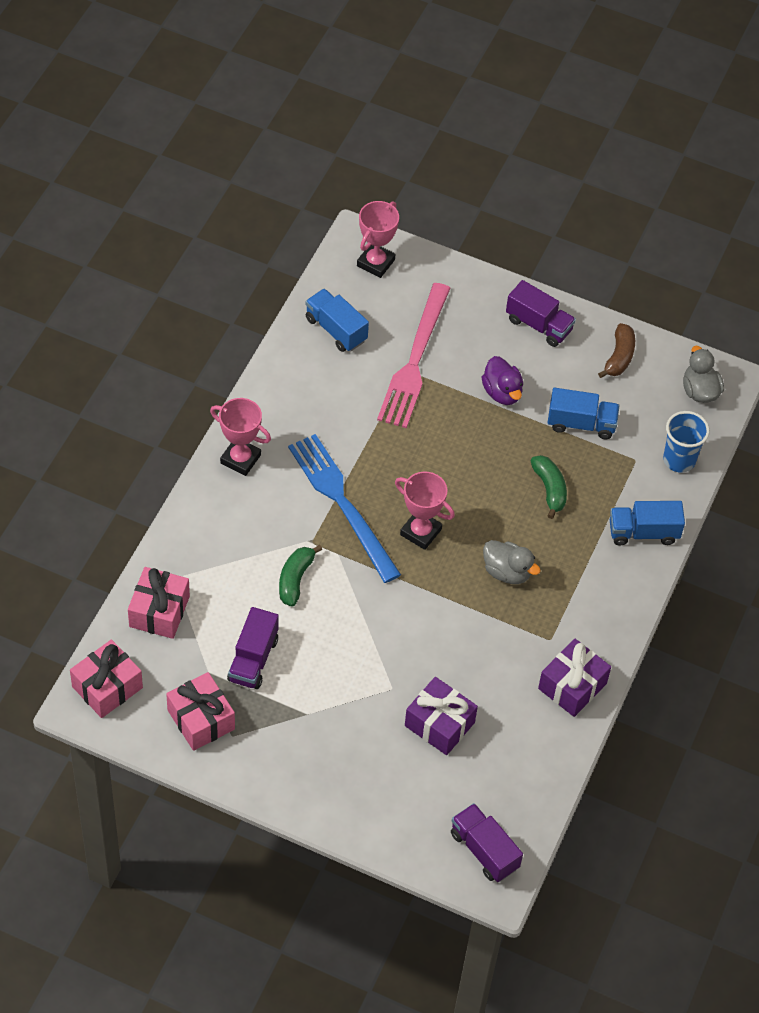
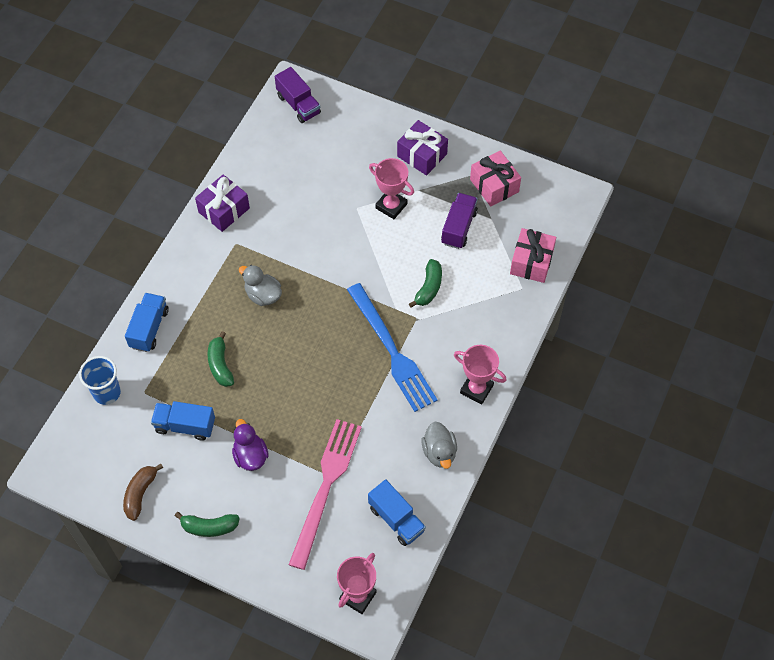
camera: 175 degrees left, 5 degrees up
pink gift [70,639,143,718] -> none
pink trophy [395,471,455,550] -> pink trophy moved to [369,158,414,219]
purple gift [405,677,478,755] -> purple gift moved to [397,120,448,176]
purple truck [506,280,576,347] -> green banana [175,512,240,537]
blue truck [610,501,685,546] -> blue truck turned 75 degrees counterclockwise [125,293,169,352]
grey duck [683,346,724,403] -> grey duck moved to [422,422,457,469]

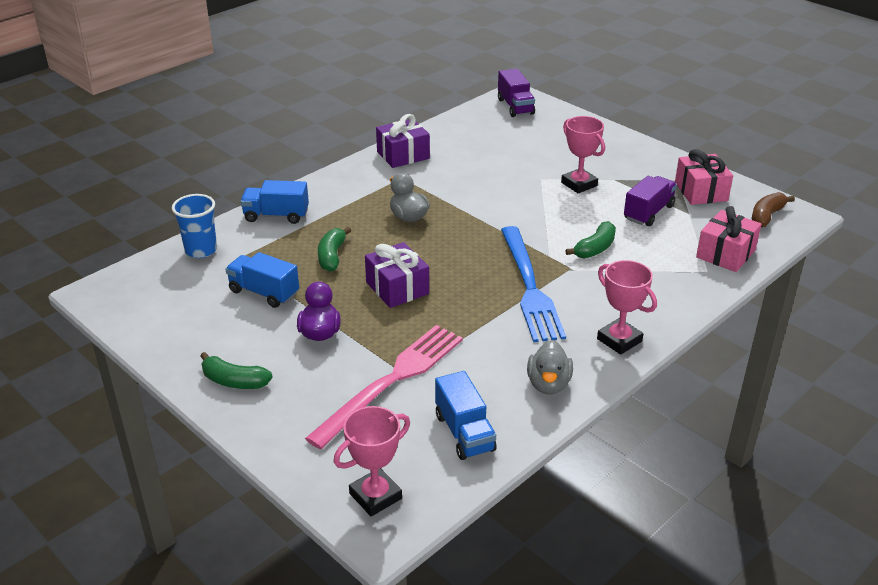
camera: 20 degrees right, 25 degrees down
brown banana [123,463,163,521] -> brown banana moved to [752,192,795,227]
blue truck [125,293,169,352] -> blue truck turned 120 degrees counterclockwise [240,180,309,224]
purple gift [397,120,448,176] -> purple gift moved to [365,242,429,308]

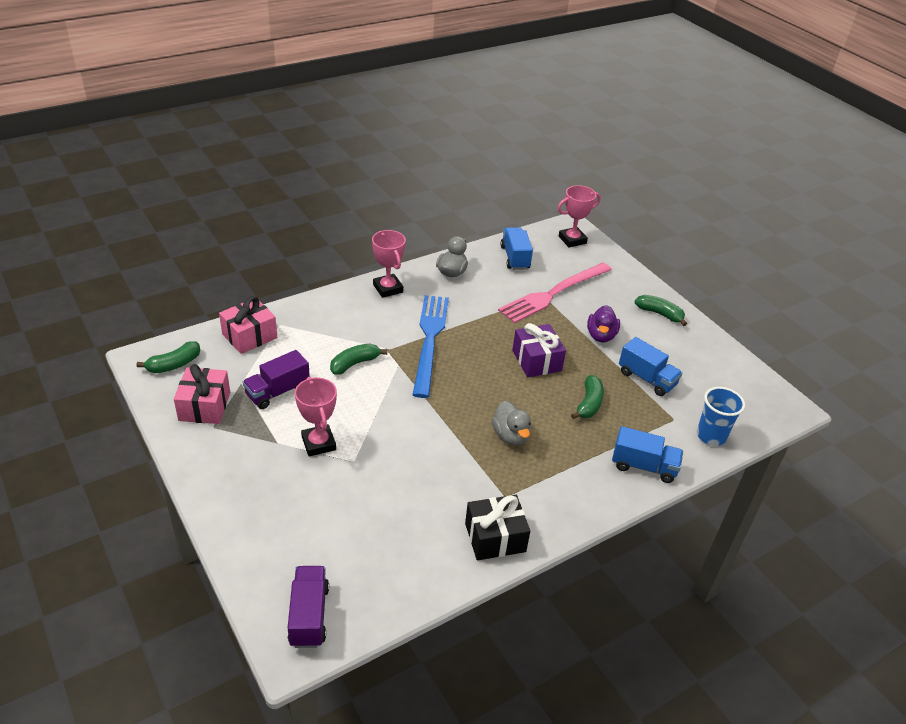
camera: 170 degrees left, 5 degrees up
purple gift [376,114,430,168] -> black gift [465,495,530,560]
brown banana [752,192,795,227] -> green banana [136,341,200,373]

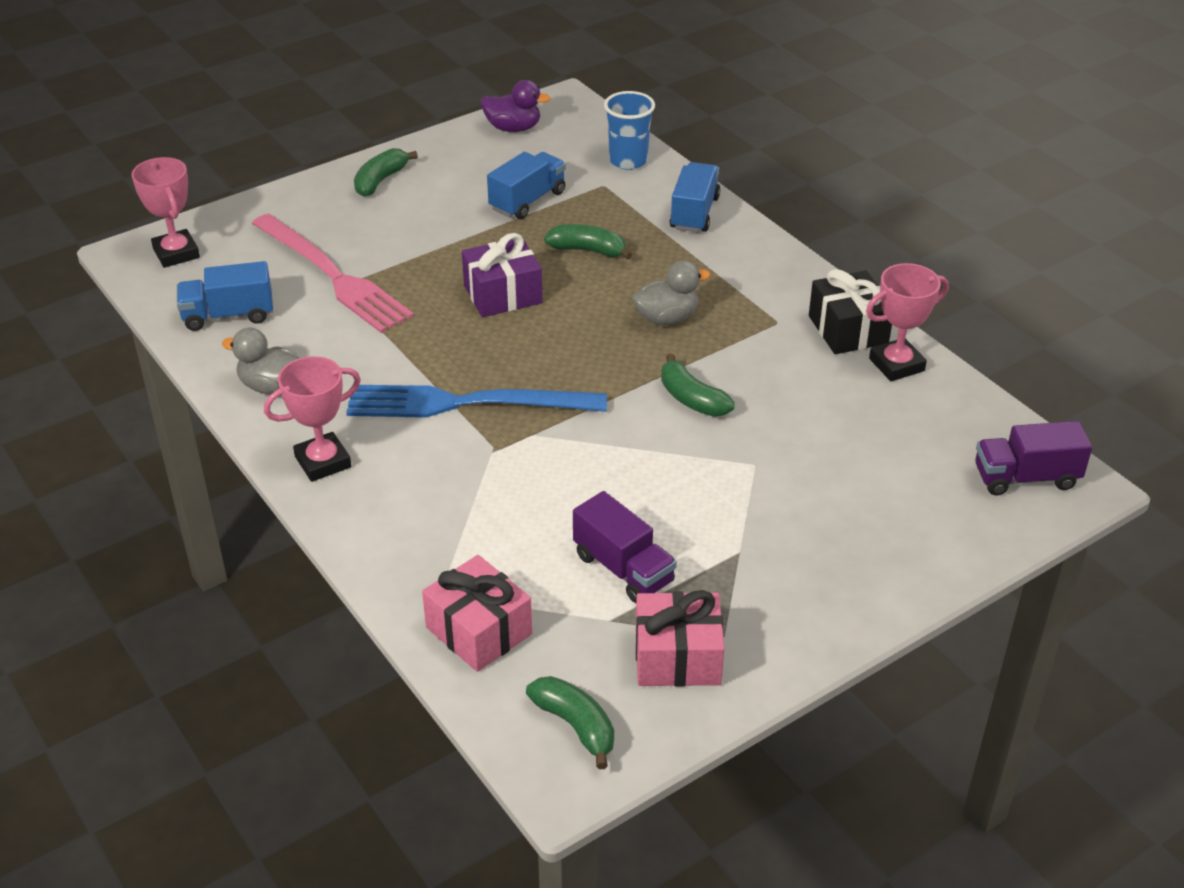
camera: 90 degrees left, 0 degrees up
pink trophy [295,377,337,456] -> pink trophy moved to [866,263,949,381]
green banana [330,344,388,375] -> green banana moved to [661,354,735,417]
purple duck [587,305,620,342] -> purple duck moved to [481,80,551,132]

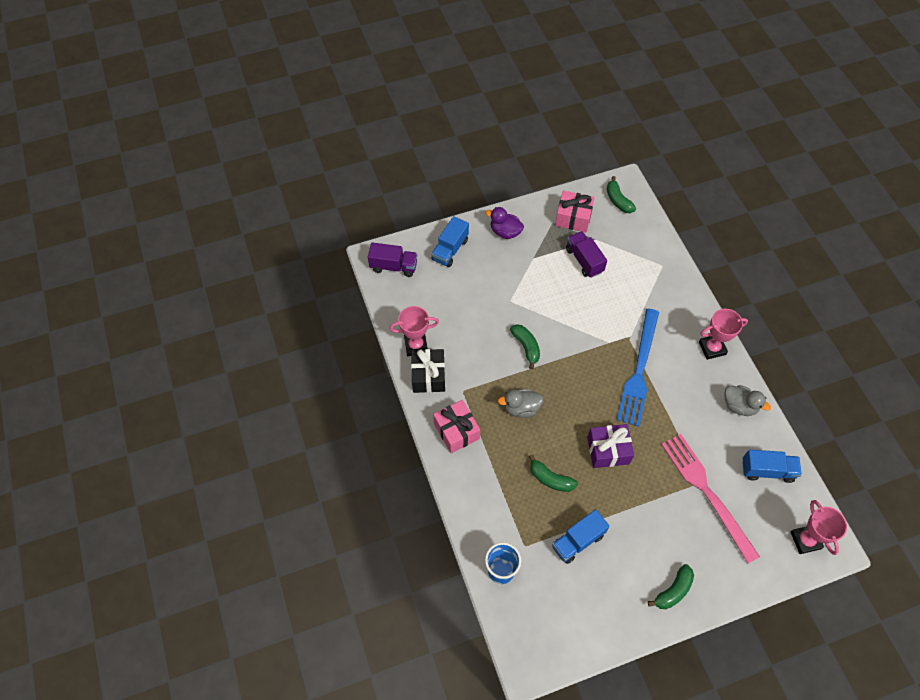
camera: 165 degrees left, 20 degrees up
blue fork [346,385,607,418] -> blue fork turned 90 degrees clockwise [617,309,659,426]
pink gift [422,555,532,672] -> pink gift moved to [433,400,480,453]
purple duck [481,80,551,132] -> purple duck moved to [486,207,524,239]
blue truck [670,162,720,233] -> blue truck moved to [431,216,469,267]

